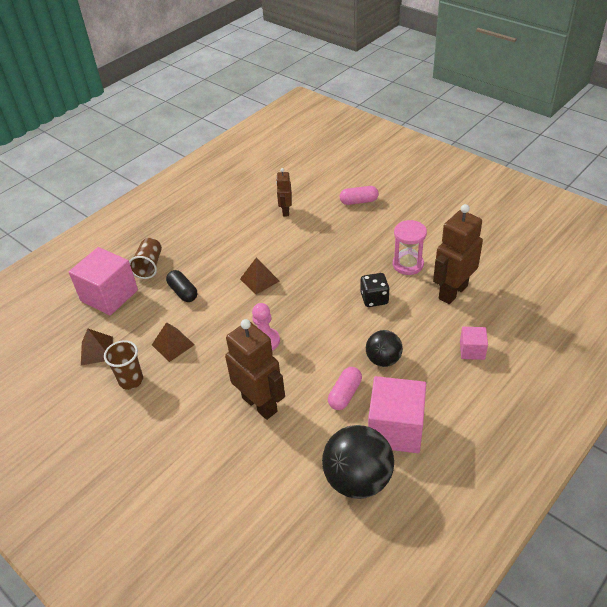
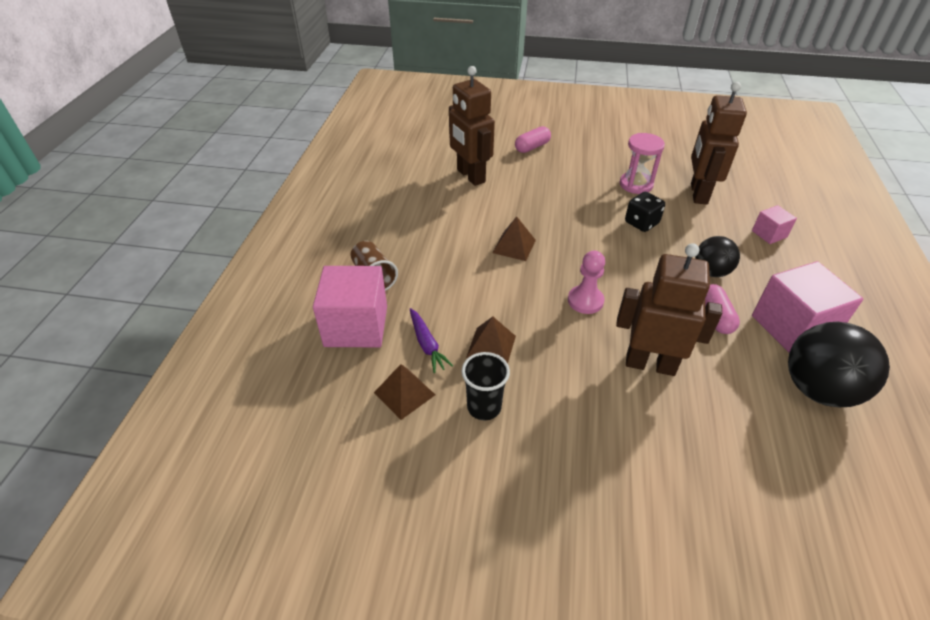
camera: 35 degrees left, 0 degrees up
brown cup [104,340,143,390] -> black cup [462,352,510,420]
black capsule [166,270,197,302] -> none
brown robot [276,168,292,217] -> brown robot [449,66,495,186], size x1.85
none -> purple carrot [410,308,453,373]

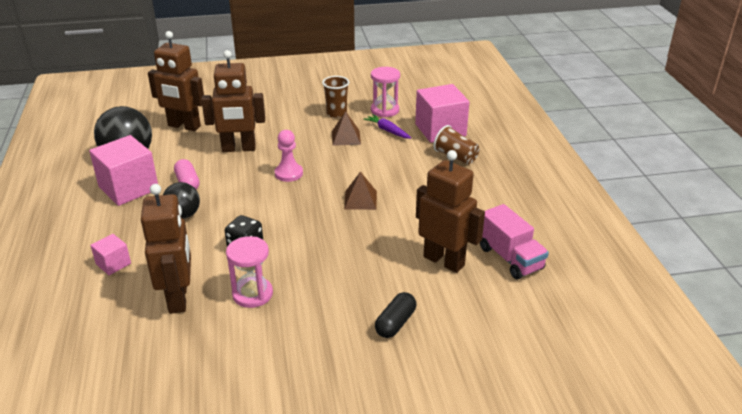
camera: 160 degrees right, 10 degrees down
brown pyramid [374,364,435,420] -> pink hourglass [371,67,400,117]
black cup [462,352,510,420] -> brown cup [322,76,349,118]
pink capsule [515,126,551,153] -> black capsule [375,292,416,338]
none -> brown robot [148,31,204,131]
none -> pink truck [480,204,549,279]

